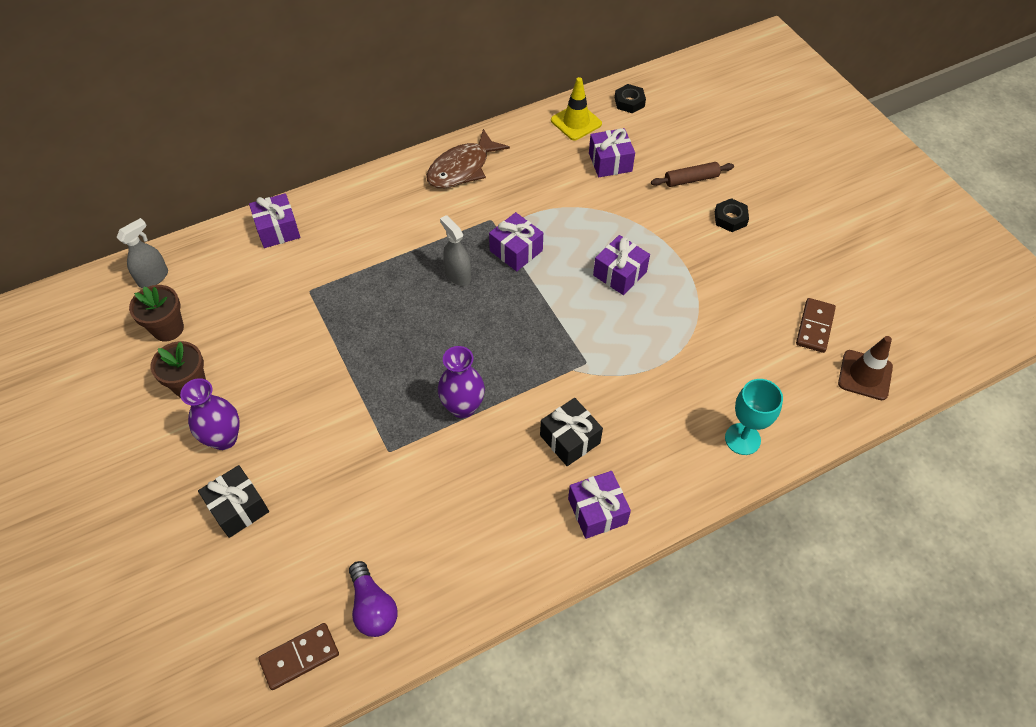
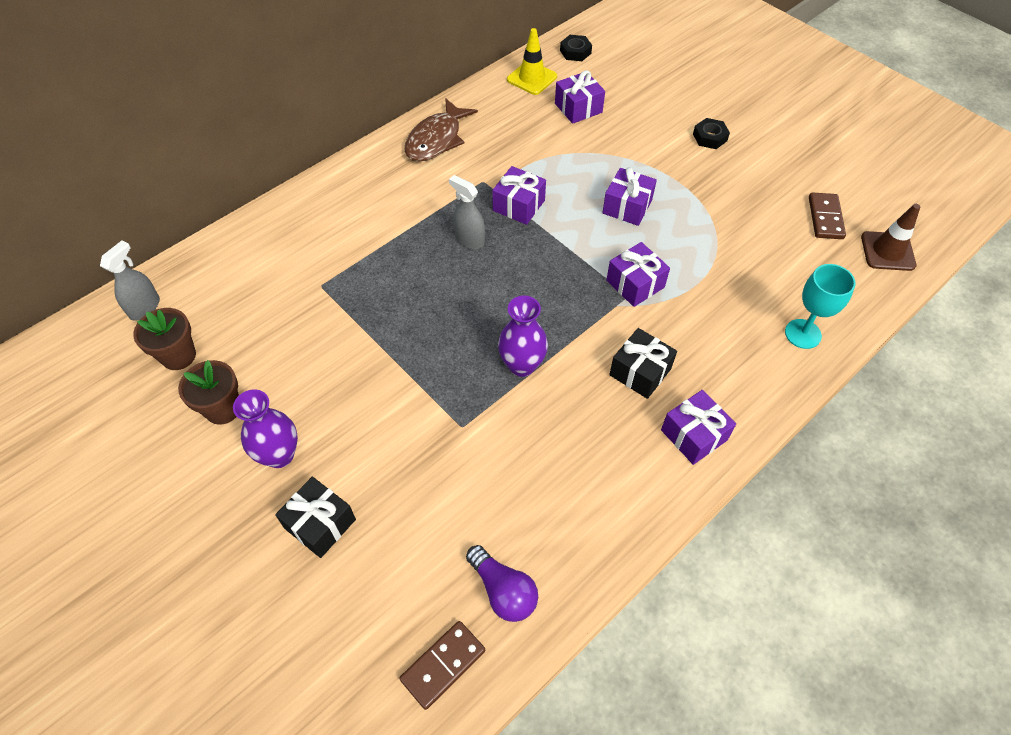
camera: 15 degrees left, 0 degrees up
purple gift [249,193,300,248] -> purple gift moved to [606,242,670,307]
brown rolling pin [651,162,734,187] -> none

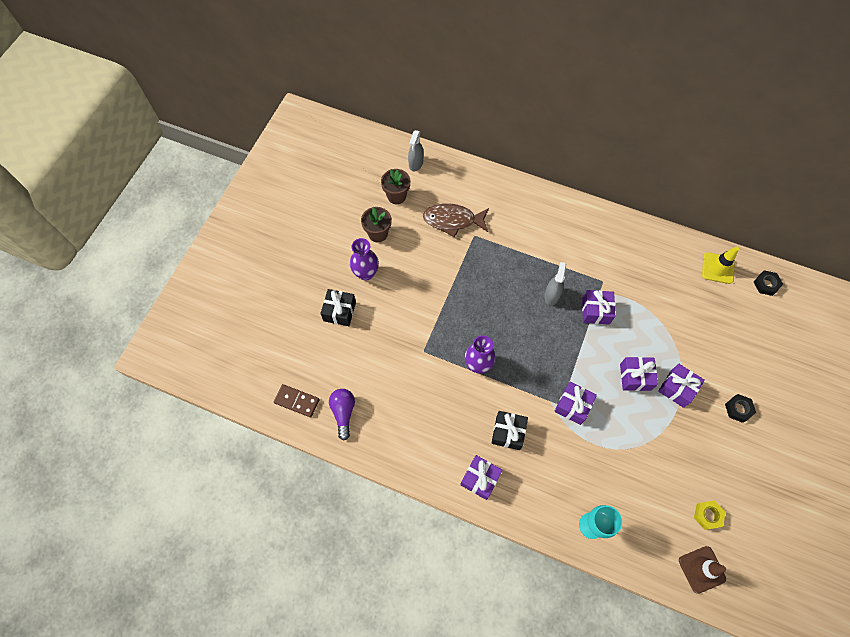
camera: 65 degrees right, 10 degrees up
grey spray bottle [100,241,160,321] -> grey spray bottle turned 105 degrees clockwise [408,130,424,171]
brown fish [404,98,478,162] -> brown fish moved to [423,203,489,237]
purple light bulb [466,545,538,622] -> purple light bulb turned 150 degrees clockwise [329,389,355,441]
purple gift [555,70,605,124] -> purple gift moved to [658,364,705,408]
brown domino [809,192,846,239] -> yellow nut [694,500,726,530]

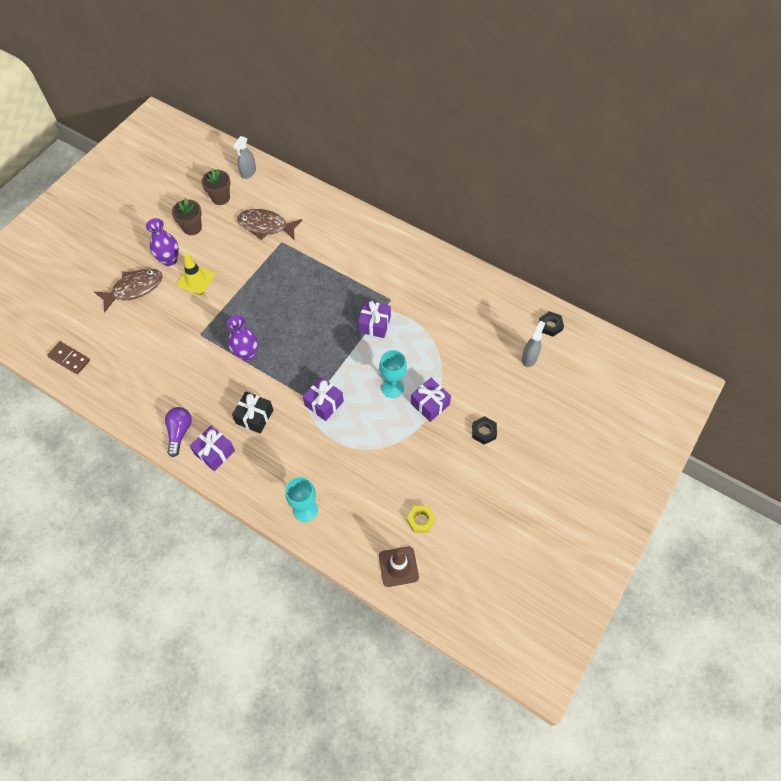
camera: 10 degrees right, 5 degrees down
black gift [320,289,356,326] -> brown fish [94,269,162,313]
purple light bulb [329,389,355,441] -> purple light bulb moved to [165,407,192,457]
grey spray bottle [544,262,566,306] -> grey spray bottle moved to [522,321,545,367]
purple gift [620,357,658,391] -> turquoise goblet [379,350,407,398]
yellow traffic cone [702,246,739,284] -> yellow traffic cone moved to [177,253,215,295]

